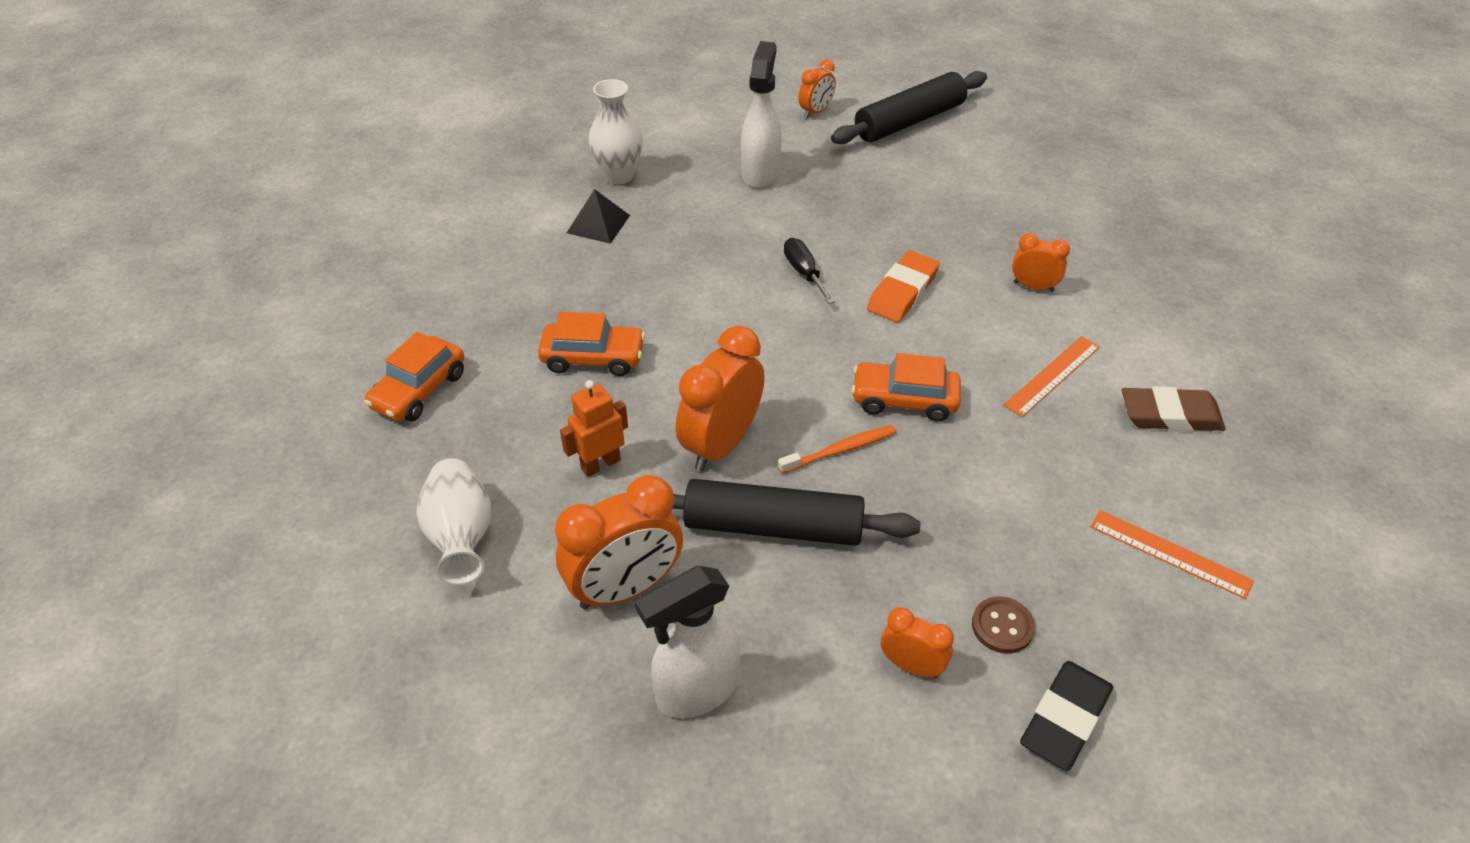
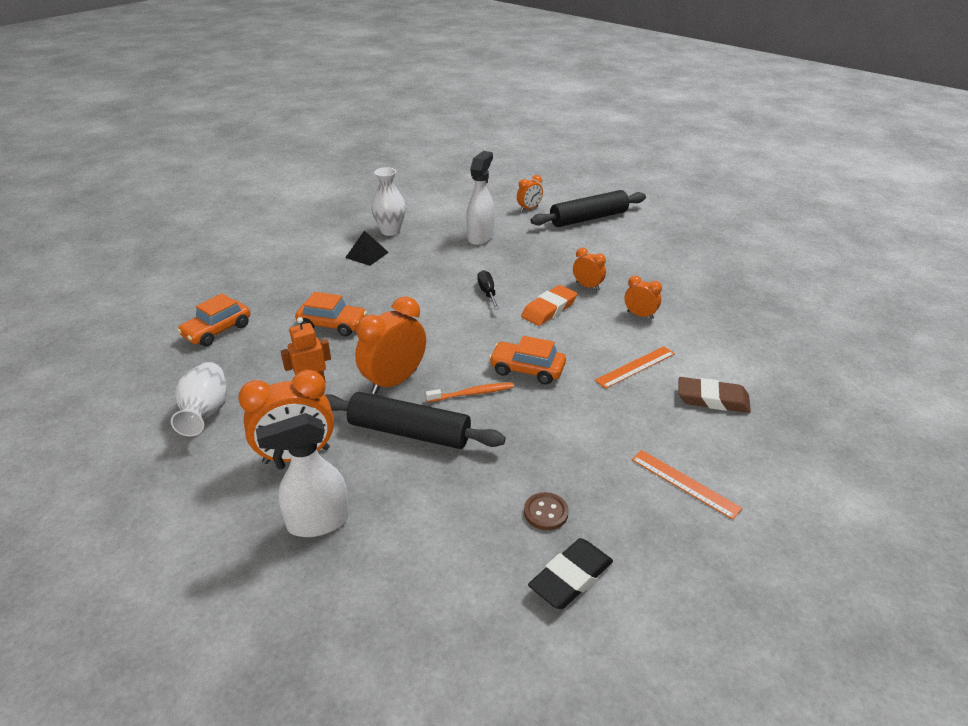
camera: 10 degrees right, 10 degrees down
orange clock [881,607,954,678] -> orange clock moved to [573,248,606,290]

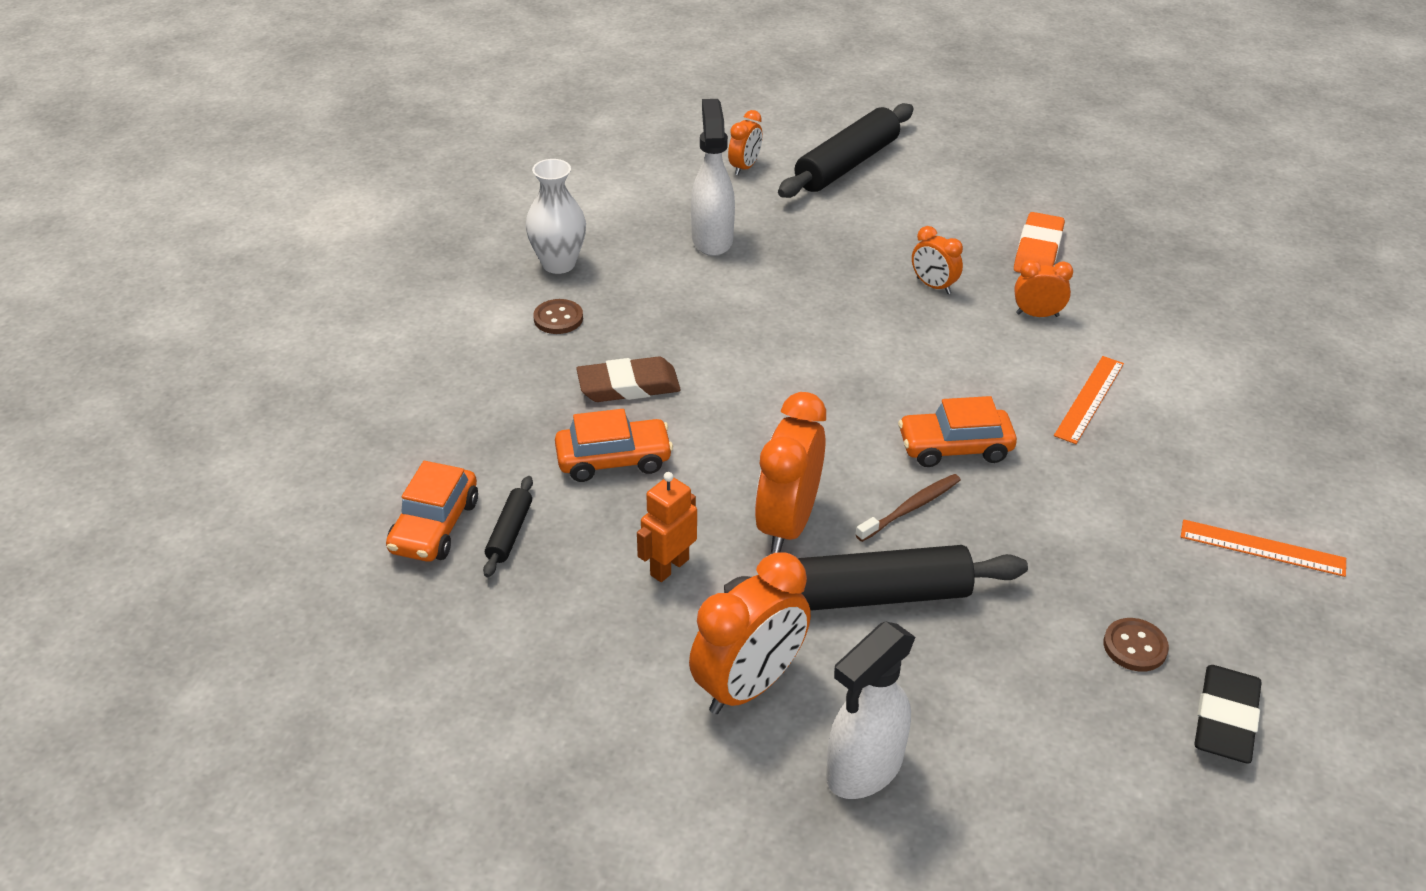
camera: 25 degrees left, 5 degrees up
white vase [171,362,227,436] -> none
black pyramid [345,231,389,266] -> brown button [533,299,583,334]
orange toothbrush [426,382,514,402] -> brown toothbrush [856,474,961,542]
black screwdriver [477,270,499,309] -> none
orange eraser [521,285,577,326] -> orange eraser moved to [1014,212,1065,273]
orange clock [573,248,606,290] -> orange clock turned 150 degrees counterclockwise [912,226,963,294]
brown eraser [678,377,751,413] -> brown eraser moved to [576,356,681,402]
none -> black rolling pin [483,476,533,577]

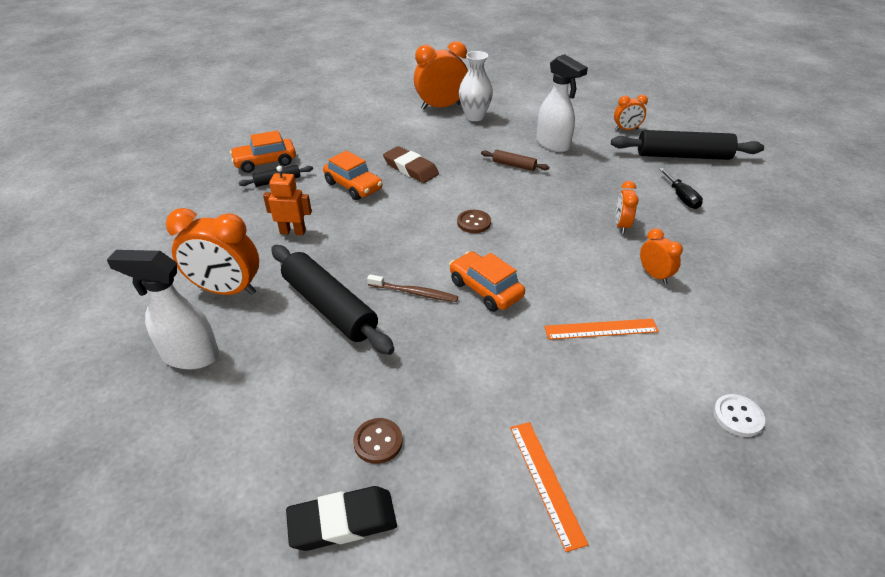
camera: 55 degrees right, 0 degrees up
brown button [533,299,583,334] -> brown button moved to [457,210,491,233]
white spray bottle [691,99,735,256] -> white spray bottle turned 90 degrees clockwise [536,54,588,152]
orange clock [755,392,826,553] -> orange clock moved to [414,41,468,110]
orange eraser [1014,212,1065,273] -> none
none -> brown rolling pin [481,150,549,171]
none -> black screwdriver [659,168,703,209]
none -> white button [713,394,765,437]

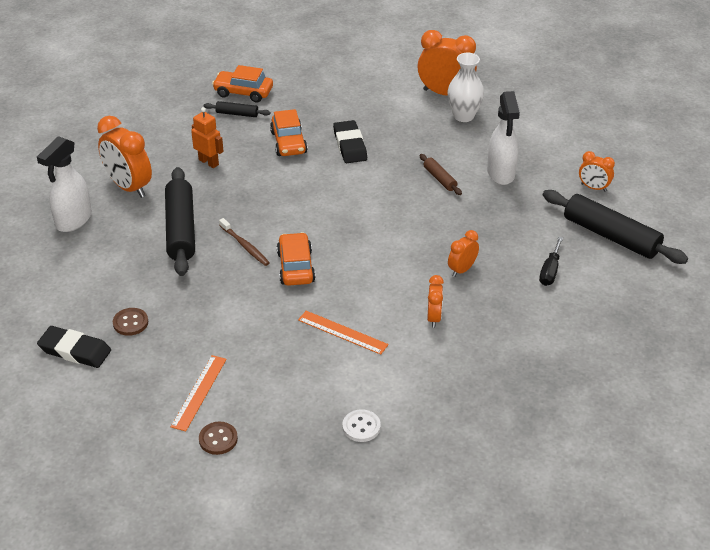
camera: 35 degrees right, 0 degrees up
white spray bottle [107,250,219,369] -> white spray bottle turned 105 degrees counterclockwise [37,136,92,232]
brown eraser [383,146,439,183] -> black eraser [333,120,367,163]
brown button [457,210,491,233] -> brown button moved to [199,422,238,455]

